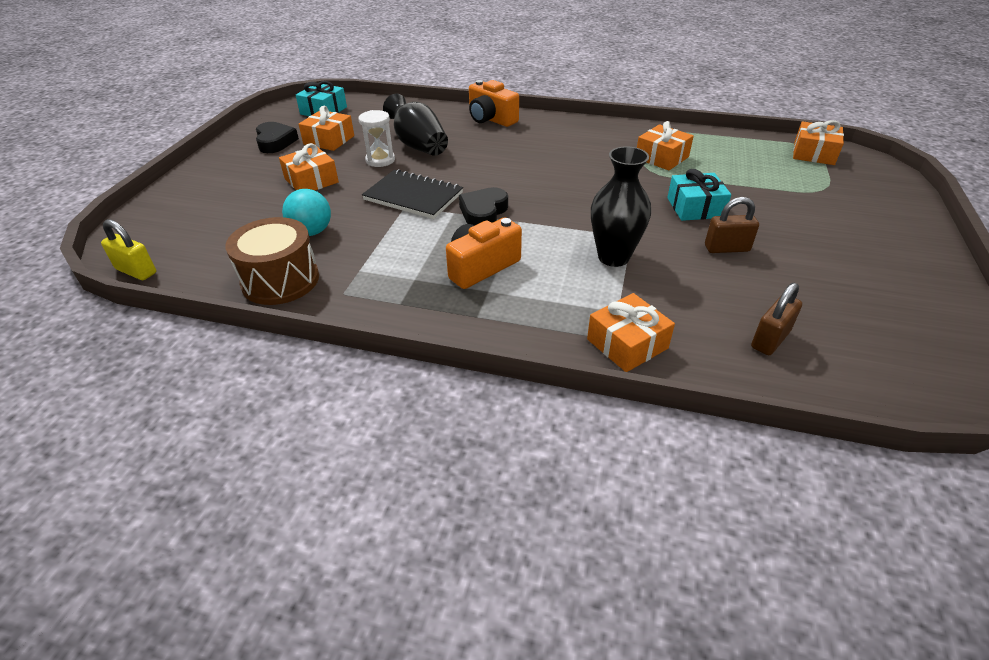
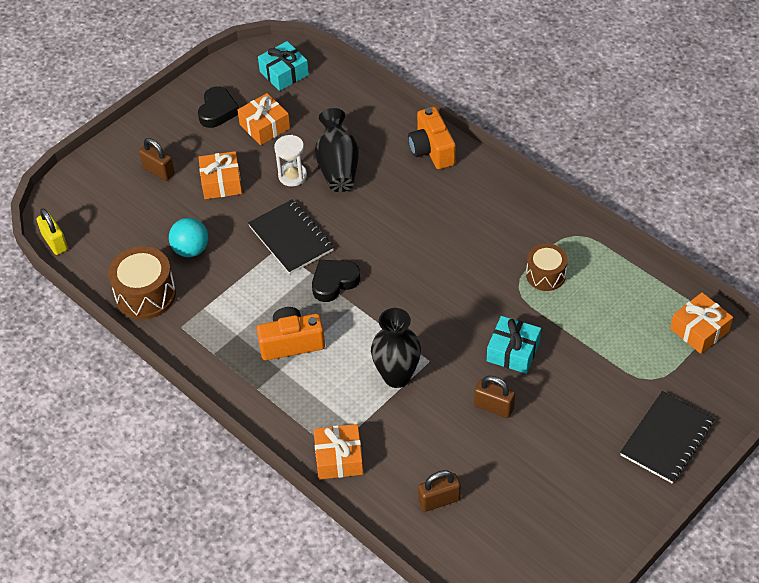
camera: 30 degrees right, 10 degrees up
orange gift [637,121,694,171] -> brown drum [526,243,568,291]
none -> brown padlock [139,138,175,181]
none -> black notebook [620,391,715,484]

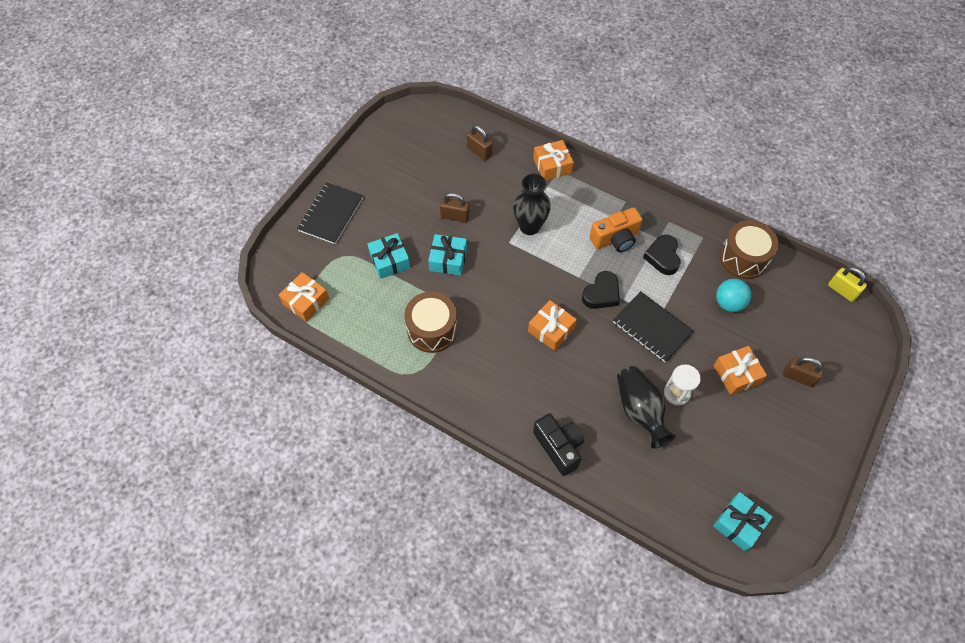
camera: 165 degrees right, 10 degrees up
black heart [198,86,239,128] -> black heart moved to [643,234,681,275]
orange gift [237,93,290,145] -> orange gift moved to [528,300,577,351]
orange camera [408,107,456,169] -> black camera [533,413,584,476]
brown padlock [418,470,461,512] -> brown padlock turned 75 degrees clockwise [467,125,492,161]
brown drum [526,243,568,291] -> brown drum [404,292,458,353], size x1.53
none -> turquoise gift [367,233,410,279]

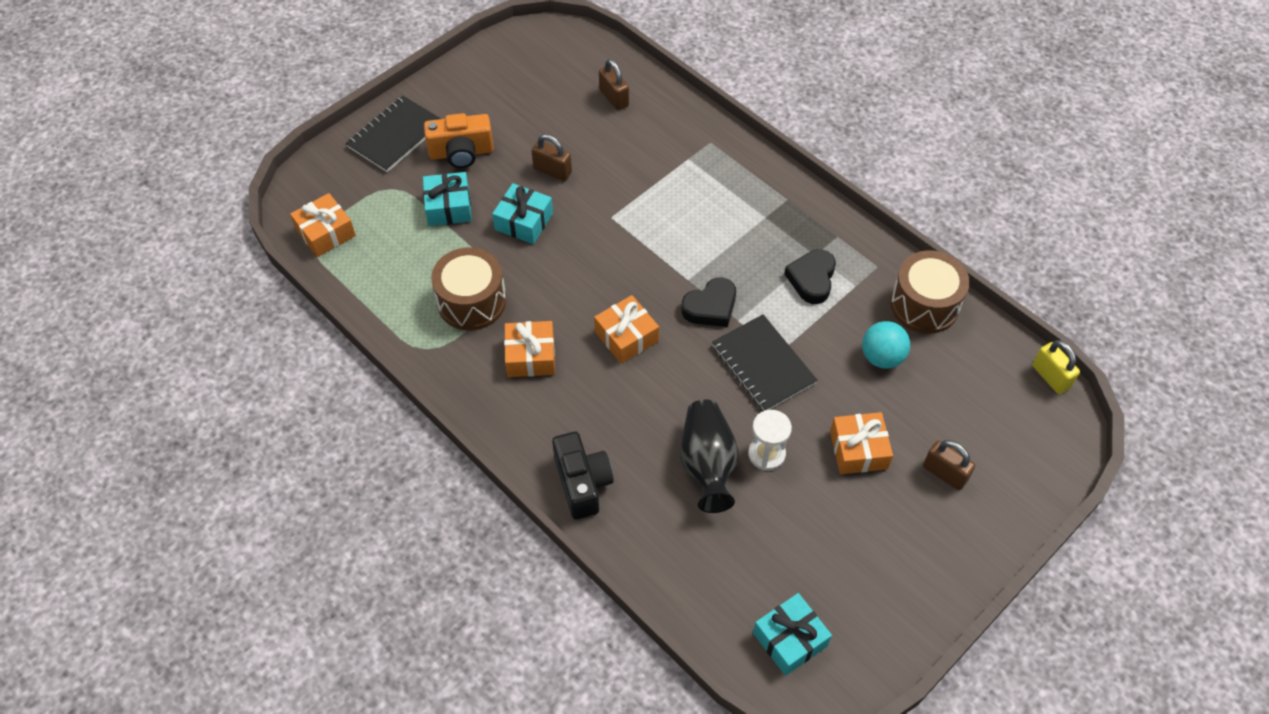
camera: 15 degrees right, 5 degrees down
black vase [513,174,551,235] -> none
orange gift [533,140,574,180] -> orange gift moved to [504,321,555,377]
orange camera [590,207,643,252] -> orange camera moved to [424,113,494,168]

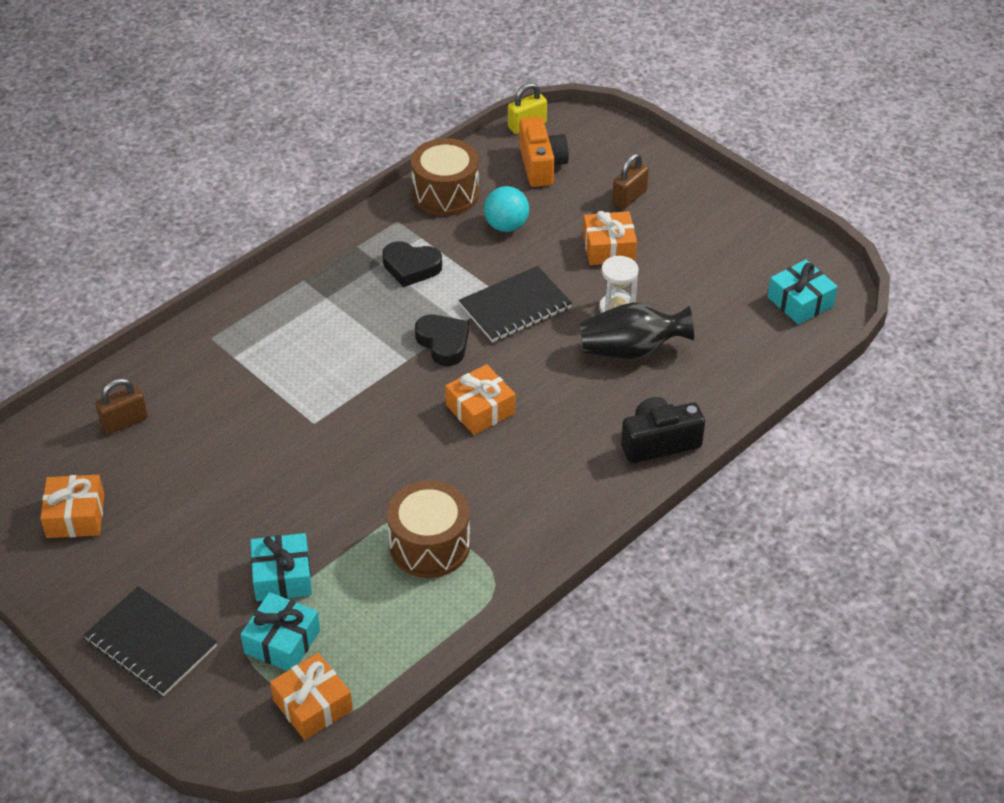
camera: 90 degrees left, 10 degrees down
orange camera [424,113,494,168] -> orange camera moved to [519,117,569,187]
turquoise gift [492,183,553,244] -> turquoise gift moved to [241,592,320,671]
orange gift [504,321,555,377] -> orange gift moved to [40,475,105,538]
brown padlock [532,134,572,181] -> none

